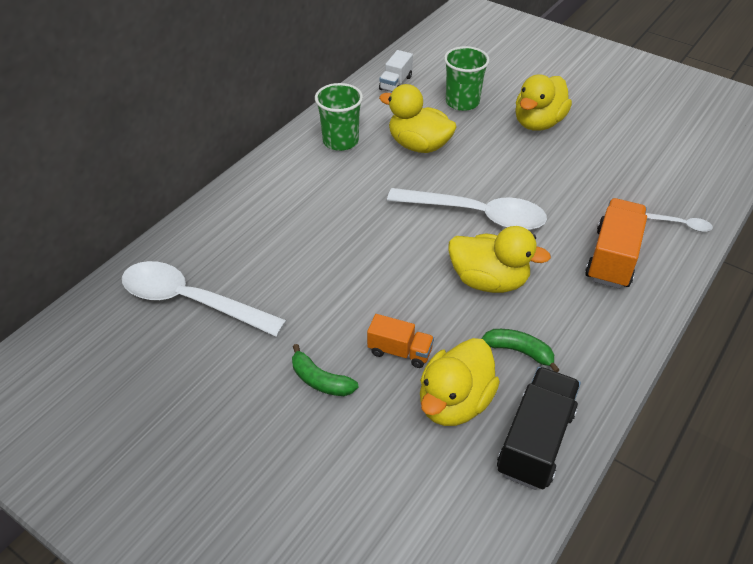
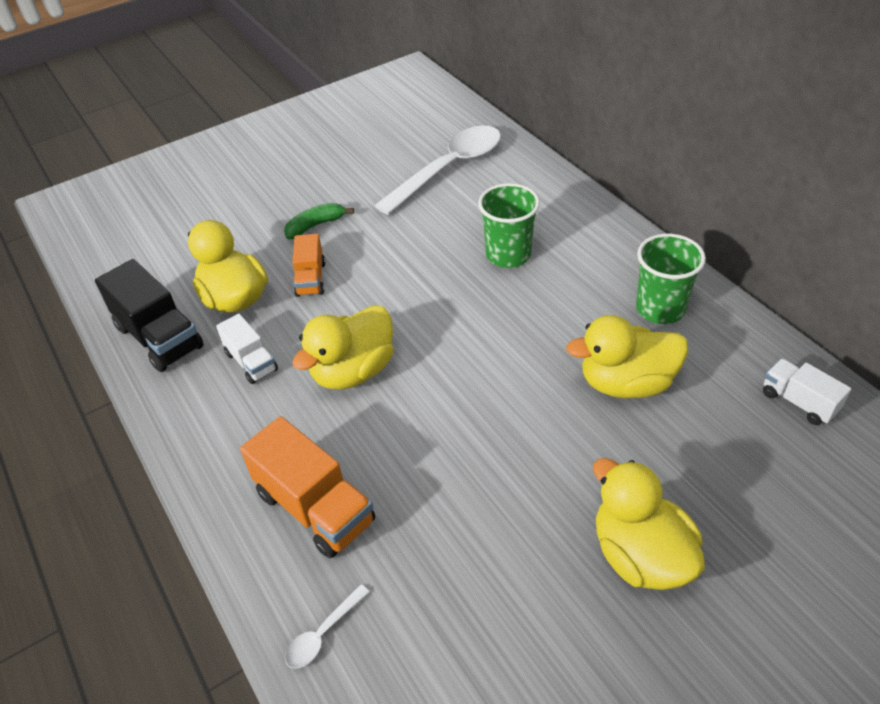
camera: 115 degrees right, 0 degrees up
orange truck [367,314,434,368] -> orange truck turned 45 degrees counterclockwise [292,234,325,297]
yellow duck [379,84,457,153] -> yellow duck turned 150 degrees counterclockwise [566,315,688,398]
white spoon [387,188,547,230] -> none
green cup [444,46,490,111] -> green cup moved to [478,183,540,268]
green banana [481,329,560,372] -> white truck [216,314,278,384]

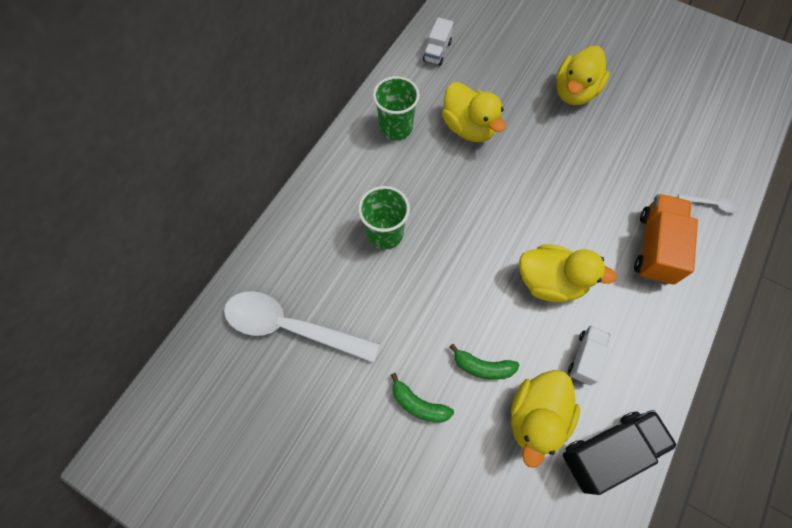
camera: 120 degrees left, 20 degrees up
black truck [95,259,204,372] -> black truck turned 45 degrees clockwise [562,410,678,495]
orange truck [292,234,325,297] -> green banana [449,344,519,380]

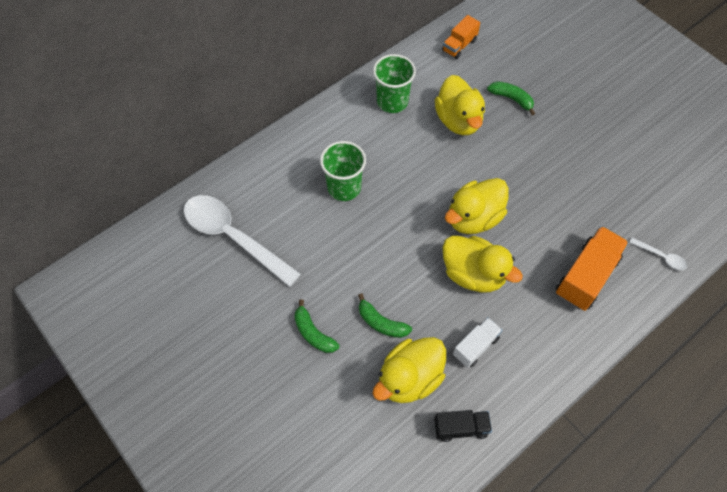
camera: 20 degrees right, 5 degrees down
white truck [423,17,453,66] -> orange truck [442,15,480,59]
yellow duck [556,46,610,105] -> yellow duck moved to [445,178,509,234]
black truck [562,410,678,495] -> black truck [434,410,492,442], size x0.59
none -> green banana [487,81,535,115]

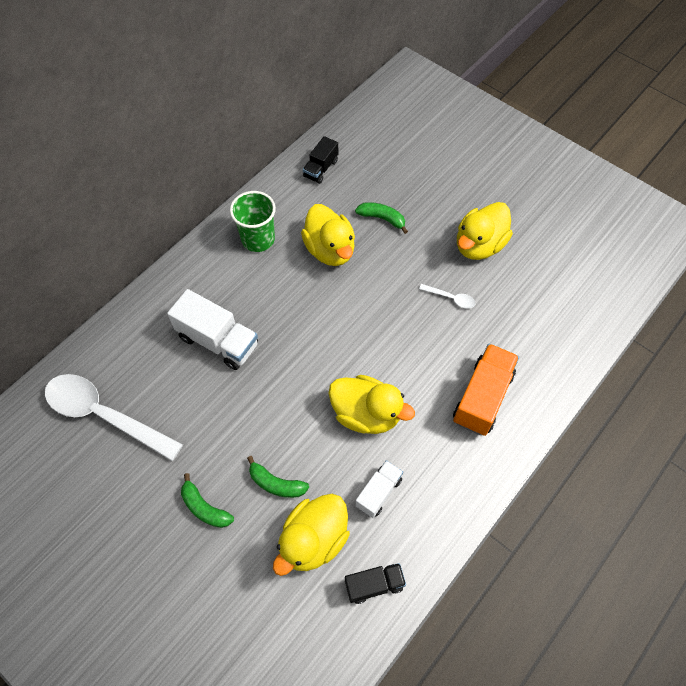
camera: 10 degrees left, 0 degrees up
green cup [320,141,366,201] -> white truck [167,289,258,370]
orange truck [442,15,480,59] -> black truck [303,136,338,184]
yellow duck [445,178,509,234] -> yellow duck moved to [457,202,513,260]
white spoon [629,237,687,270] -> white spoon moved to [419,284,475,309]

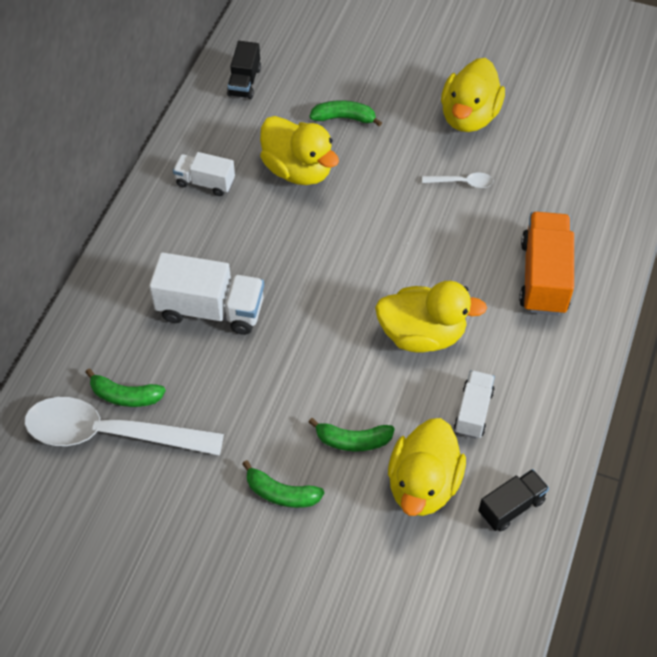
camera: 20 degrees left, 5 degrees down
green cup [230,191,276,252] -> white truck [173,152,235,196]
none -> green banana [85,369,166,407]

